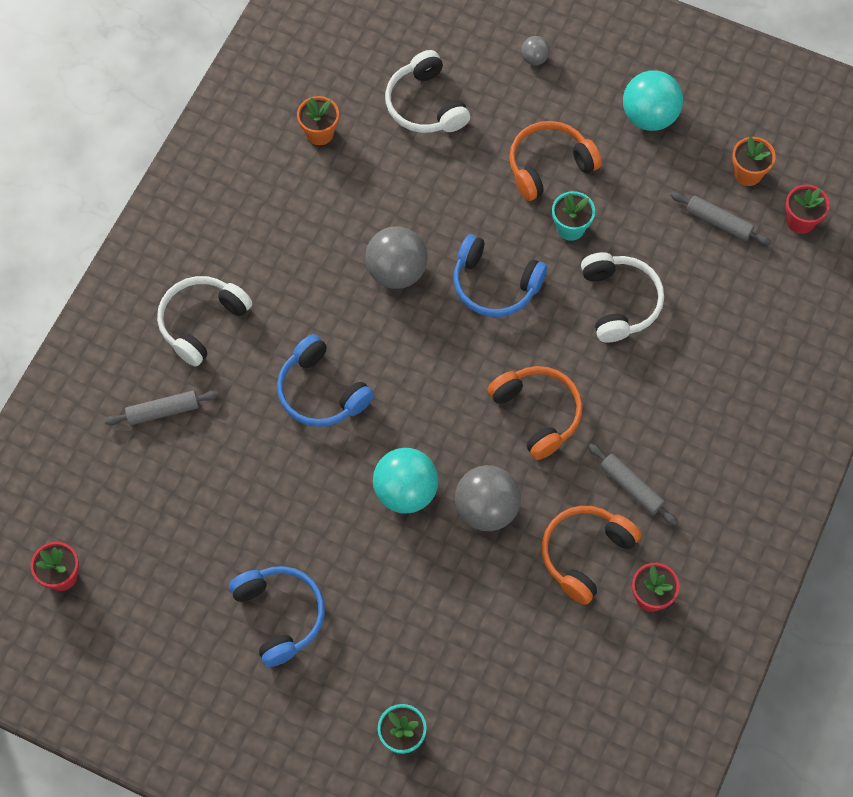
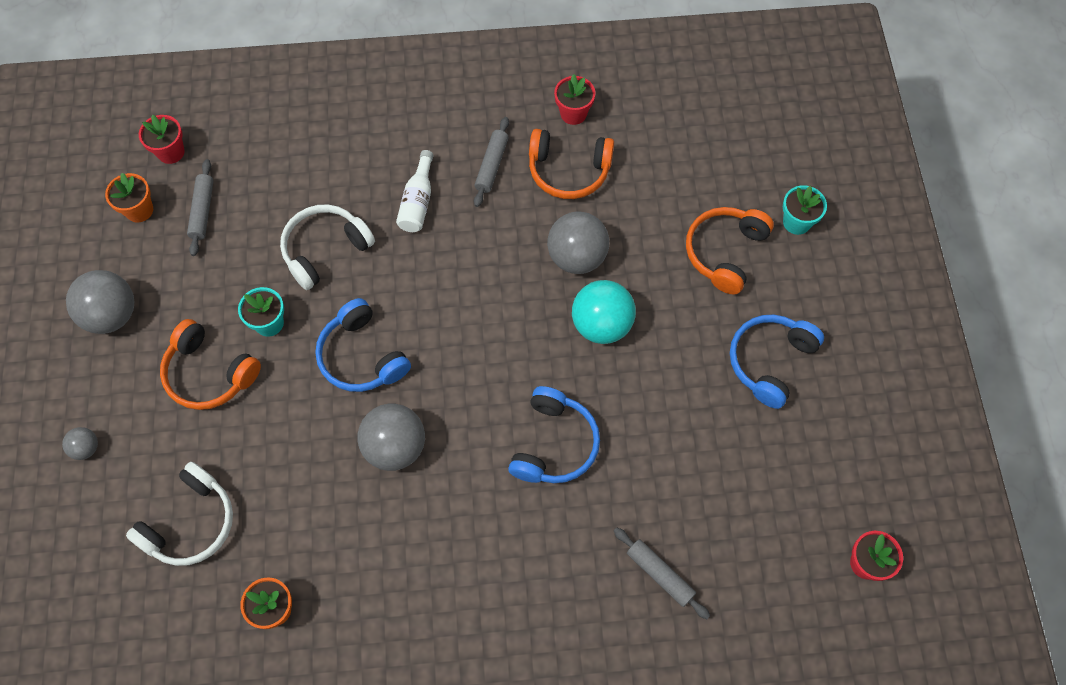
camera: 120 degrees left, 0 degrees up
white headphones [157,276,252,366] -> none
blue headphones [454,234,547,317] -> blue headphones turned 150 degrees clockwise [315,298,411,392]
orange headphones [487,366,583,460] -> orange headphones moved to [686,207,774,295]
turquoise ball [623,70,683,131] -> grey ball [66,270,134,334]
none -> white bottle [396,150,434,232]

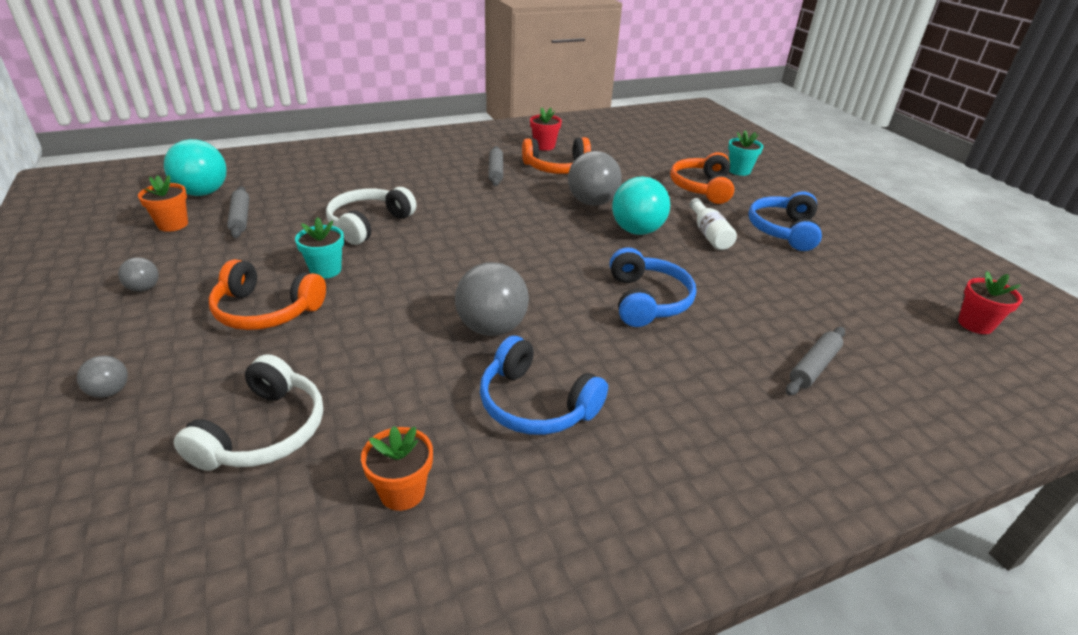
camera: 20 degrees left, 30 degrees down
grey ball [66,270,134,334] -> grey ball [118,257,159,292], size x0.49
red flower pot [139,114,185,164] -> turquoise ball [164,139,227,196]
blue headphones [315,298,411,392] -> blue headphones moved to [480,336,608,435]
white bottle [396,150,434,232] -> white bottle moved to [689,198,737,250]
grey rolling pin [614,528,710,619] -> grey rolling pin turned 75 degrees counterclockwise [786,327,845,396]

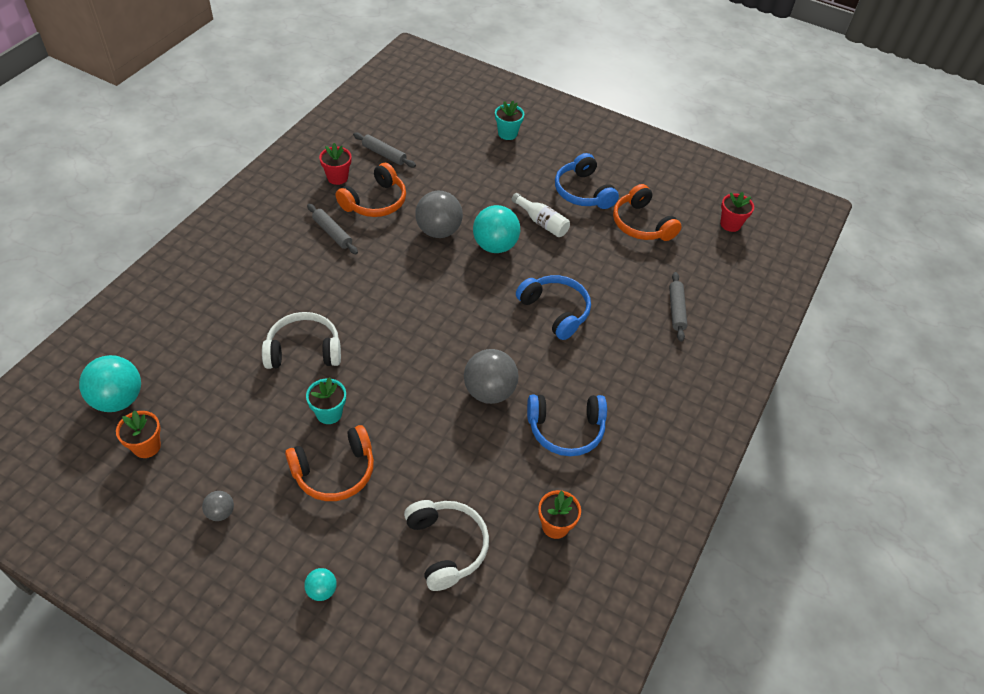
camera: 40 degrees left, 15 degrees up
grey ball [77,356,128,398] -> turquoise ball [304,568,337,601]
grey rolling pin [227,186,249,238] -> grey rolling pin moved to [353,132,416,168]
white headphones [326,187,416,245] -> white headphones turned 90 degrees clockwise [262,312,341,369]
orange headphones [670,152,734,204] -> orange headphones moved to [613,184,682,241]

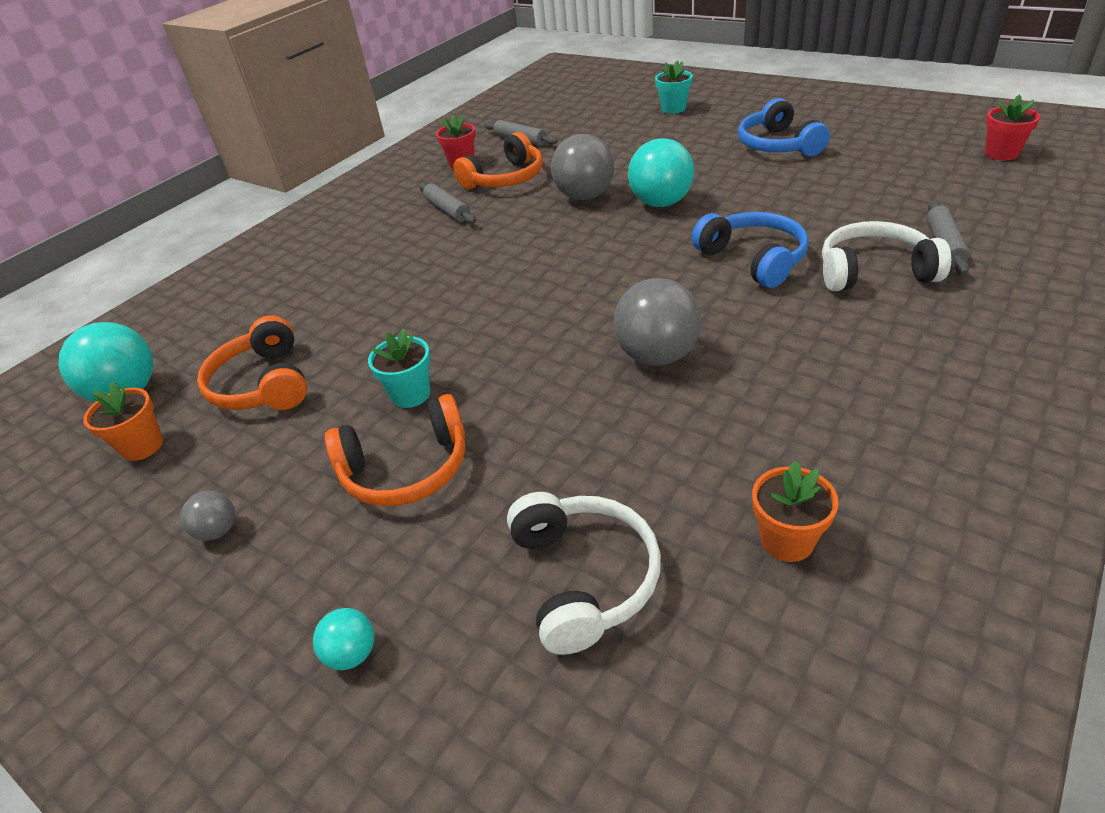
camera: 15 degrees right, 10 degrees down
white headphones [262,312,341,369] -> white headphones moved to [822,221,951,291]
white bottle [511,193,570,237] -> none
blue headphones [527,394,607,456] -> none
orange headphones [613,184,682,241] -> orange headphones moved to [197,315,307,410]

